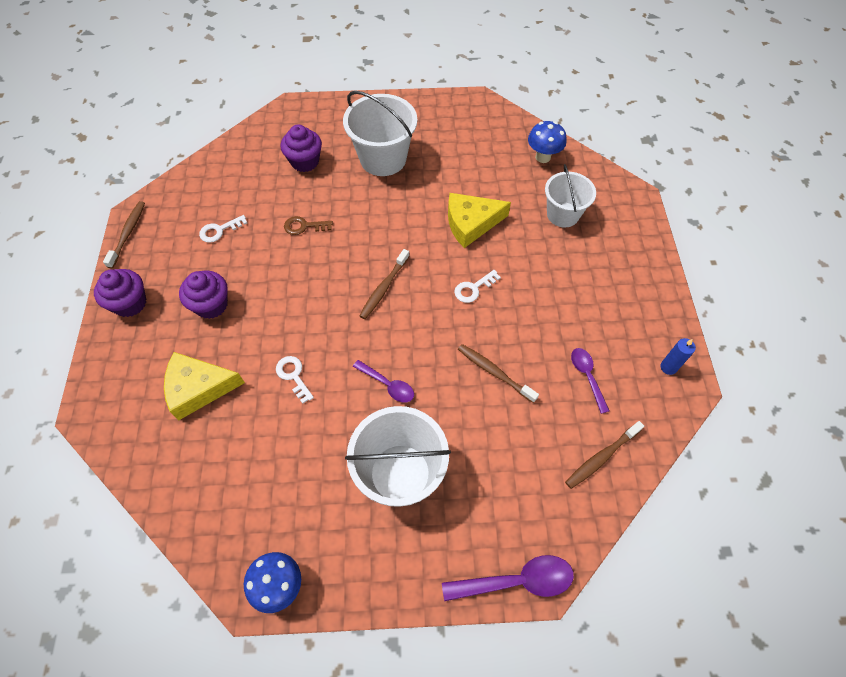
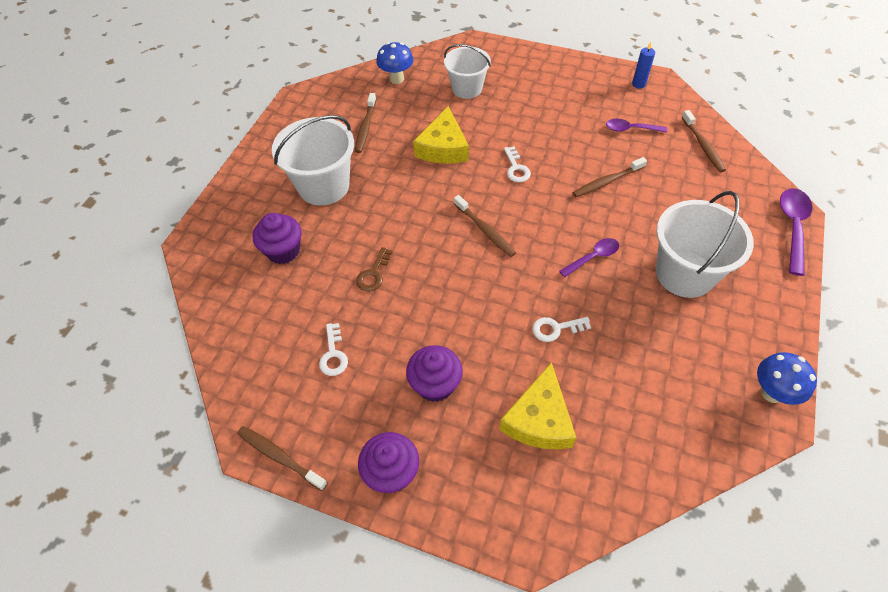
camera: 65 degrees left, 5 degrees down
none -> brown toothbrush [355,93,376,153]

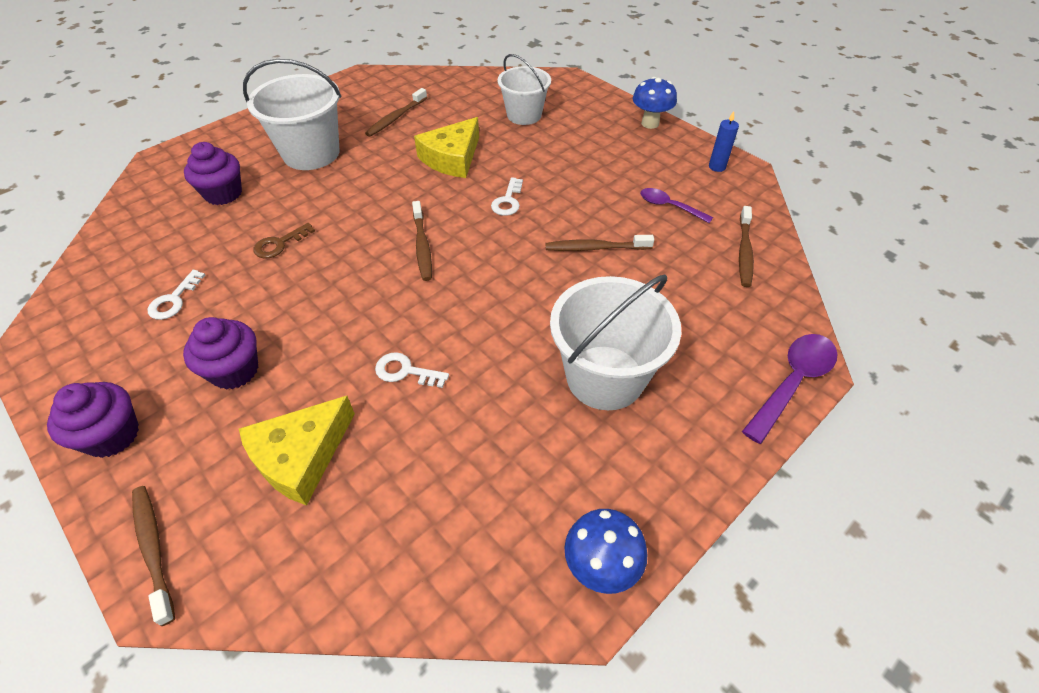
camera: 25 degrees right, 5 degrees down
brown toothbrush [237,426,328,491] -> brown toothbrush moved to [132,486,175,626]
blue mushroom [376,42,413,84] -> blue mushroom moved to [633,77,677,129]
purple spoon [559,238,619,277] -> none

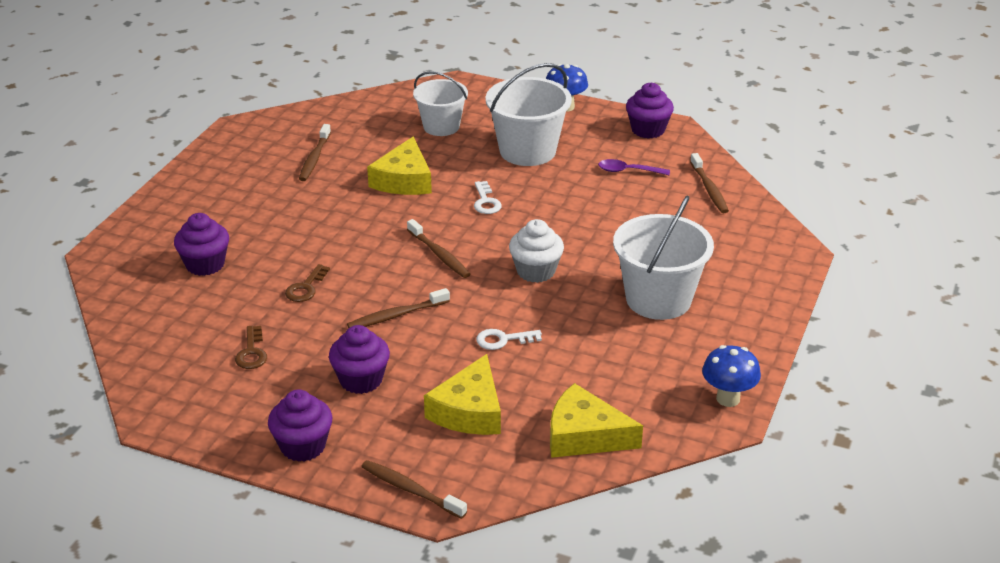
camera: 25 degrees left, 15 degrees down
white key [148,270,205,320] -> brown key [235,326,267,369]
white bucket [243,59,341,170] -> white bucket moved to [486,63,572,166]
brown toothbrush [546,235,654,251] -> brown toothbrush moved to [347,288,450,328]
blue candle [709,111,739,172] -> purple cupcake [626,83,674,139]
purple spoon [742,334,837,444] -> none
none -> white cupcake [509,219,564,283]
none -> yellow cheese [550,383,643,458]

